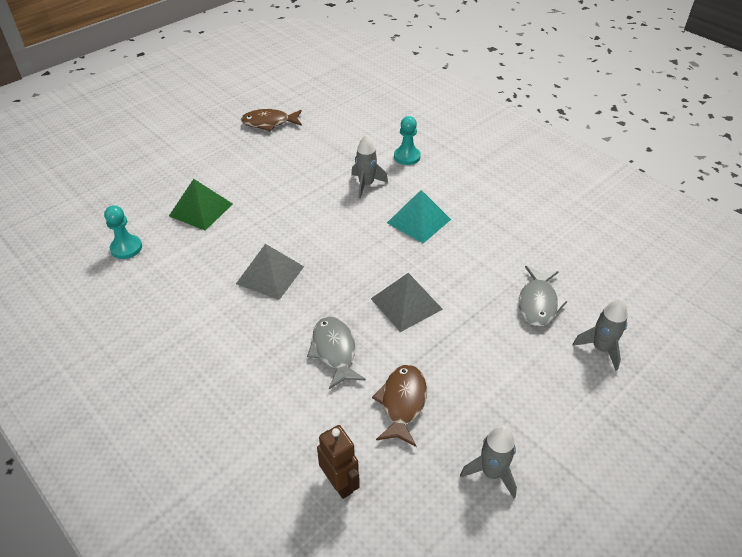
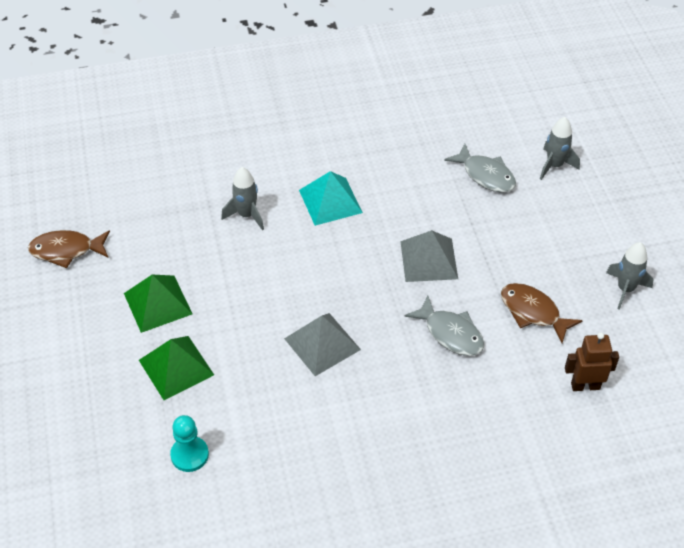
camera: 60 degrees left, 5 degrees up
brown fish [241,109,302,131] -> brown fish turned 60 degrees clockwise [28,230,110,268]
grey fish [307,317,366,389] -> grey fish turned 150 degrees counterclockwise [404,296,484,356]
turquoise pawn [394,116,420,165] -> none
none -> green pyramid [124,274,192,333]

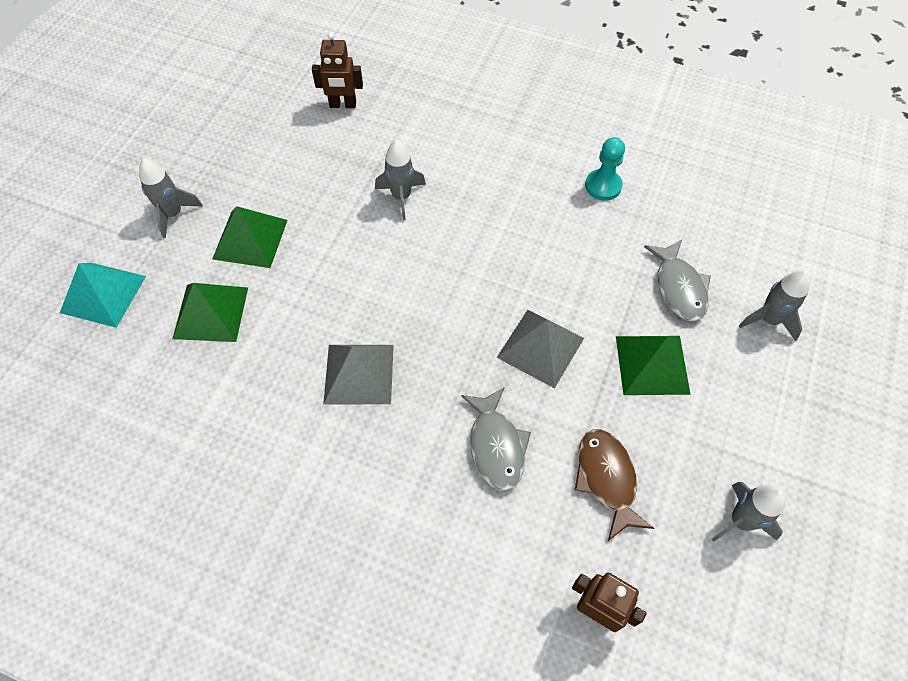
camera: 35 degrees right, 10 degrees up
brown fish [28,230,110,268] -> none
turquoise pawn [170,415,209,472] -> turquoise pawn moved to [585,137,625,201]
turquoise pyramid [299,171,363,226] -> turquoise pyramid moved to [60,263,146,328]
none -> grey rocket [139,158,203,238]
none -> brown robot [312,32,363,108]
none -> green pyramid [616,336,691,395]

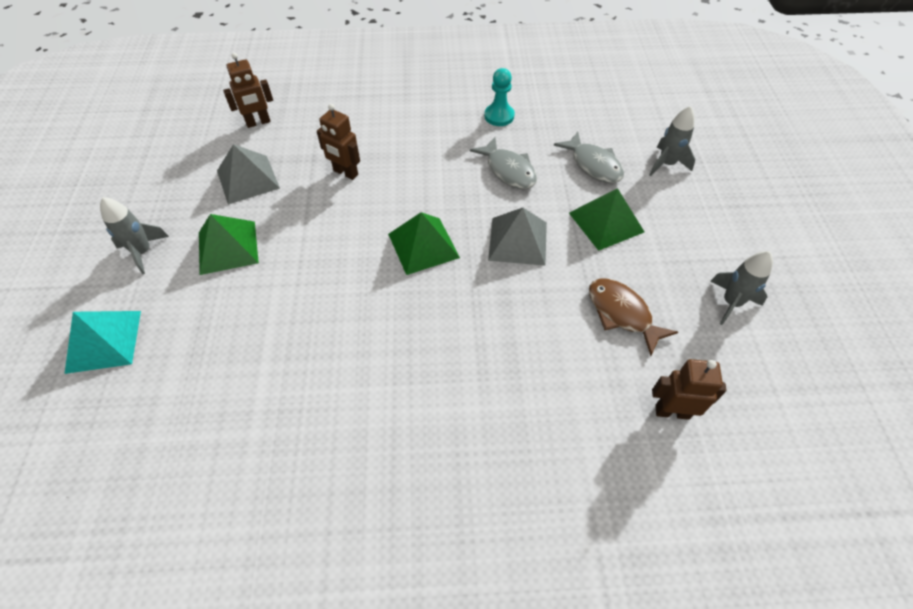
camera: 25 degrees left, 5 degrees down
green pyramid [173,283,248,342] -> green pyramid moved to [388,212,460,275]
grey pyramid [323,345,394,404] -> grey pyramid moved to [217,144,280,205]
grey rocket [375,140,426,220] -> brown robot [317,104,360,180]
grey fish [461,388,531,491] -> grey fish moved to [470,137,537,189]

